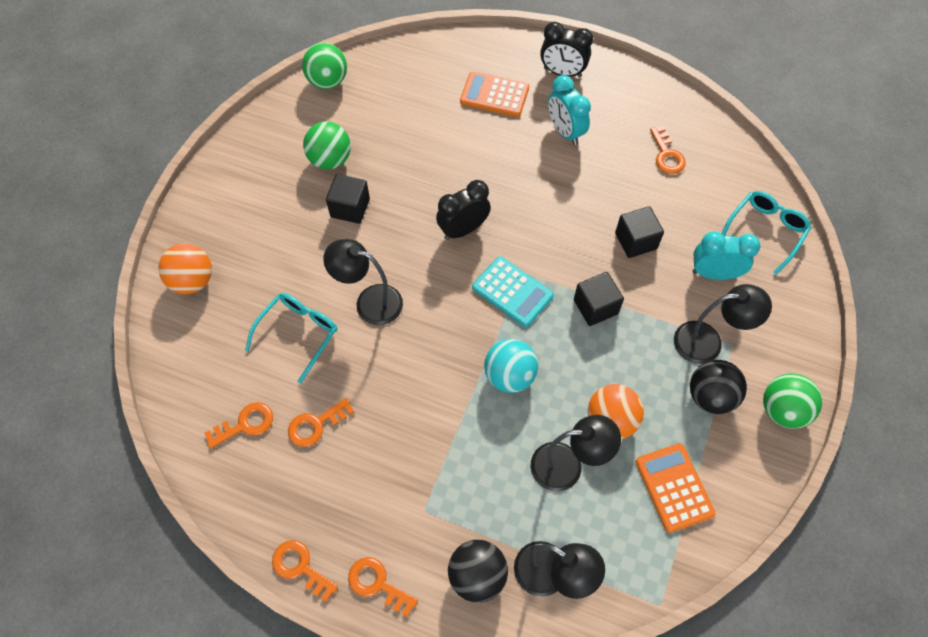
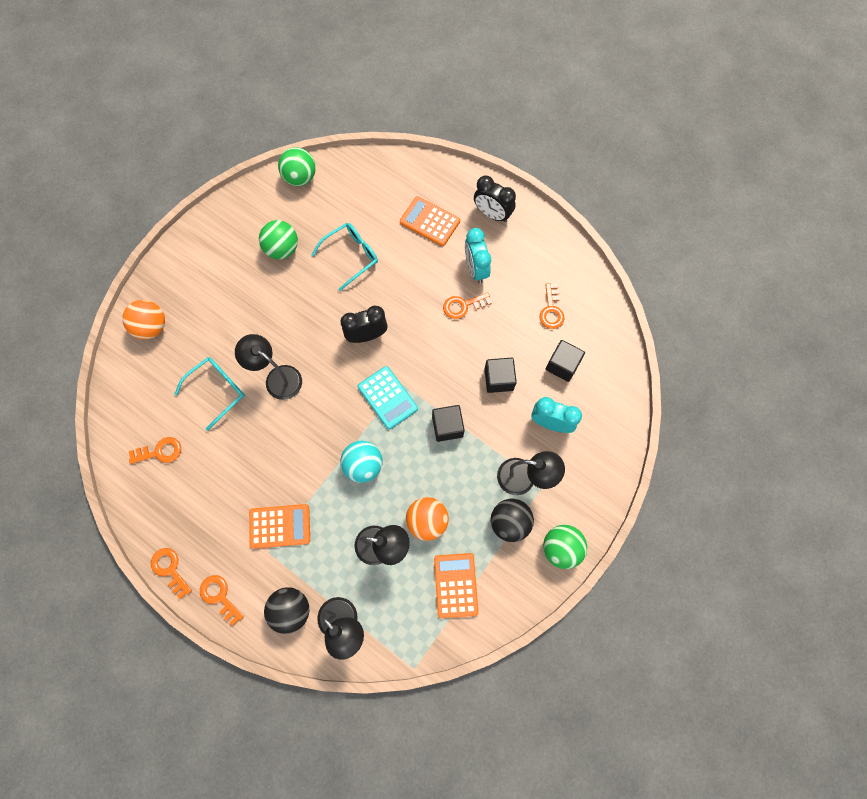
camera: 15 degrees right, 10 degrees up
orange key [288,398,354,447] -> orange key moved to [443,292,492,319]
black cube [326,174,370,224] -> black cube moved to [546,340,585,382]
turquoise glasses [721,191,812,275] -> turquoise glasses moved to [312,223,378,291]
none -> orange calculator [249,504,310,549]

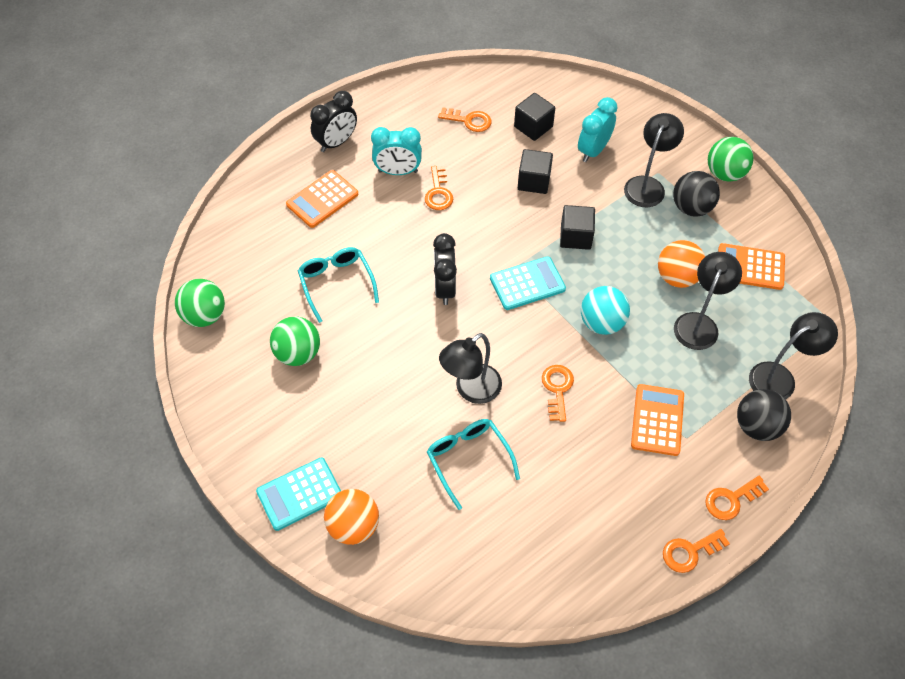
camera: 75 degrees left, 15 degrees down
orange key [129,437,181,464] -> orange key moved to [542,365,574,422]
none -> turquoise calculator [256,458,341,531]

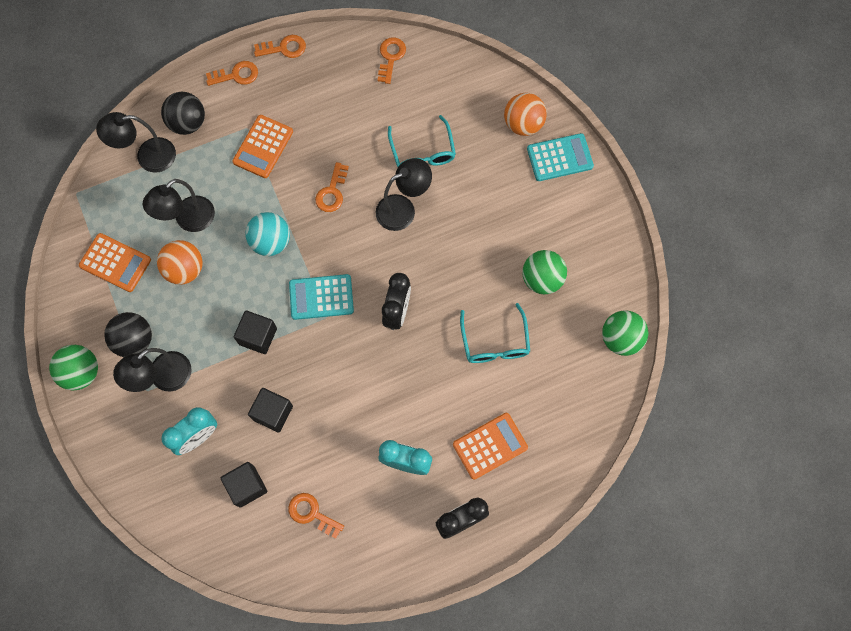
camera: 165 degrees left, 15 degrees up
orange key [425,166,453,210] -> orange key moved to [378,37,406,84]

